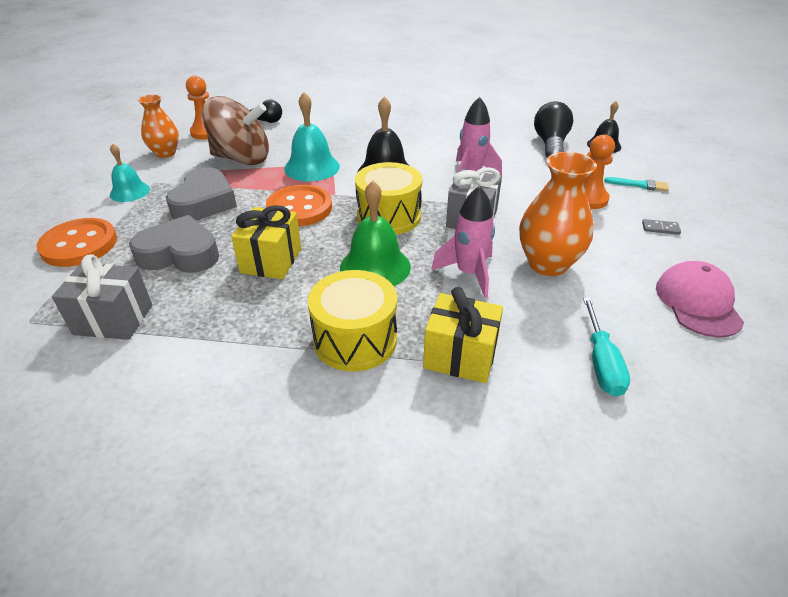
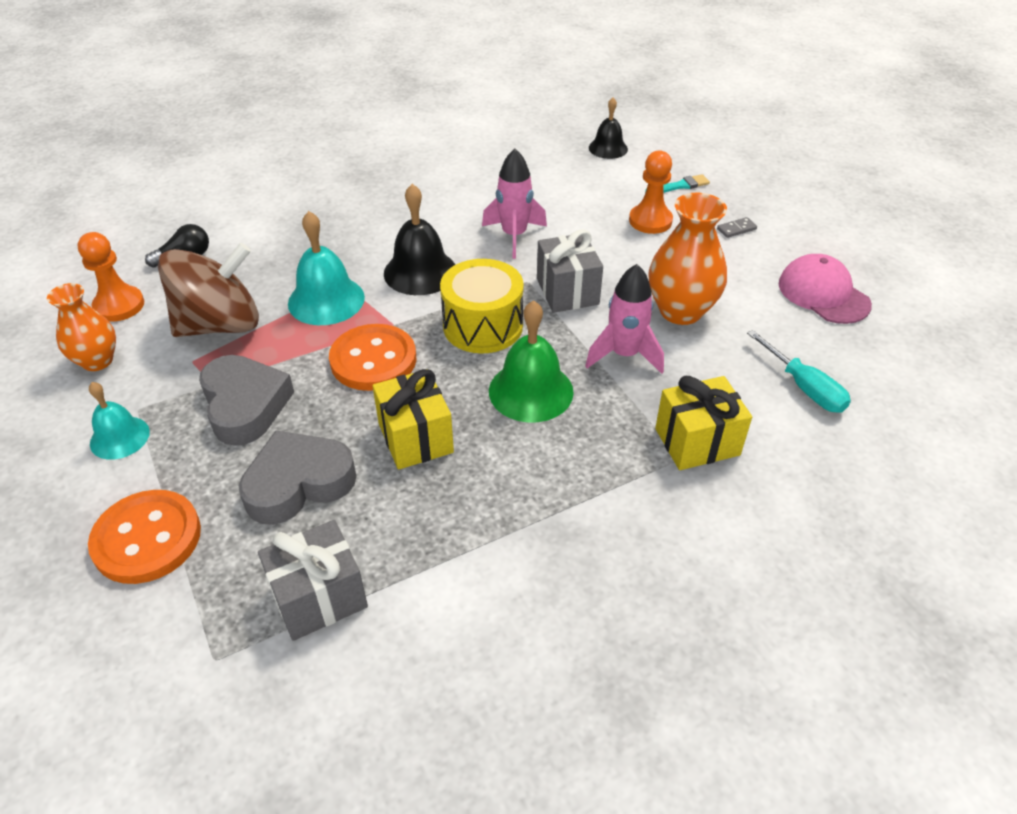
camera: 35 degrees left, 5 degrees up
yellow drum [308,270,397,371] -> none
black light bulb [534,101,573,158] -> none

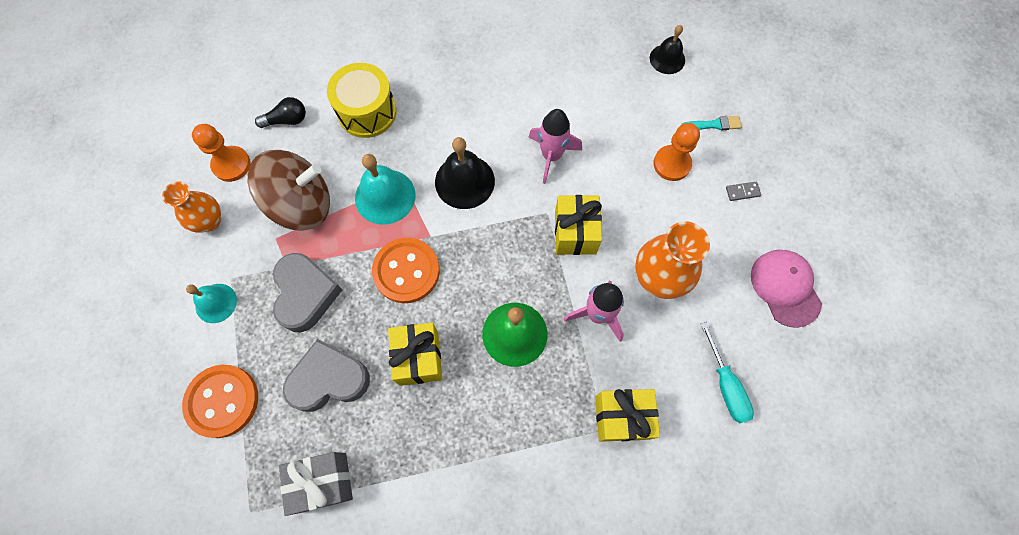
camera: 15 degrees right, 25 degrees up
yellow drum [440,259,524,354] -> yellow drum moved to [327,63,397,138]
grey gift [537,229,603,313] -> yellow gift [555,195,602,255]

